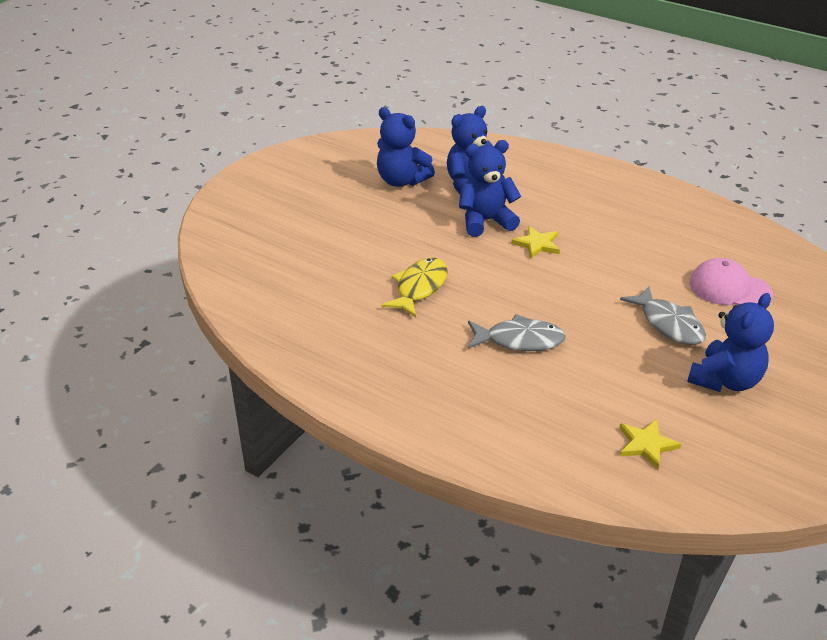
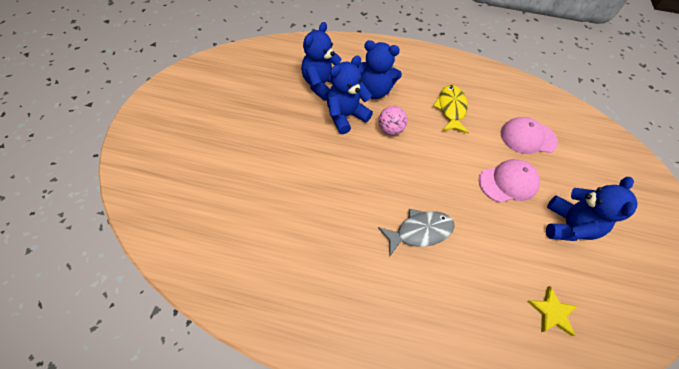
camera: 25 degrees left, 20 degrees up
blue teddy bear [377,107,435,187] -> blue teddy bear moved to [357,40,402,99]
yellow fish [381,257,448,317] -> yellow fish moved to [433,85,469,133]
yellow star [511,226,560,259] -> pink ball [378,106,408,135]
grey fish [620,286,706,345] -> pink cap [479,159,540,203]

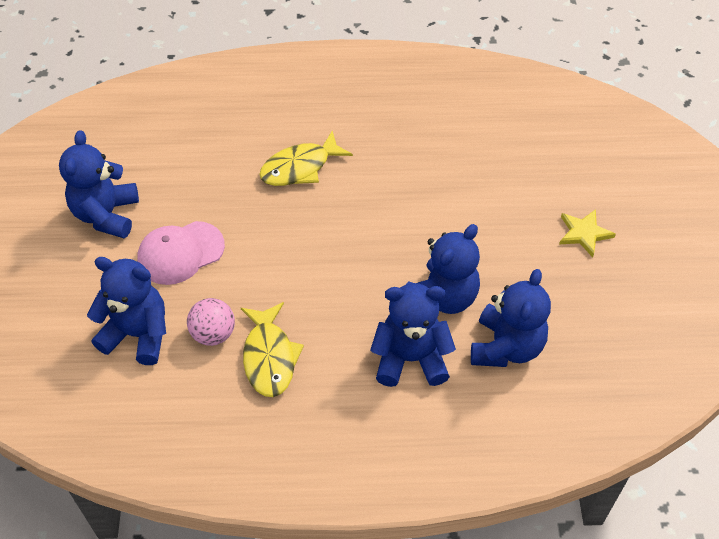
camera: 170 degrees right, 5 degrees down
pink ball [378,106,408,135] -> pink ball moved to [187,298,235,346]
grey fish [378,209,455,256] -> yellow fish [259,130,353,186]
pink cap [501,117,558,154] -> blue teddy bear [87,257,166,365]
yellow star [527,286,577,336] -> yellow star moved to [559,209,616,257]

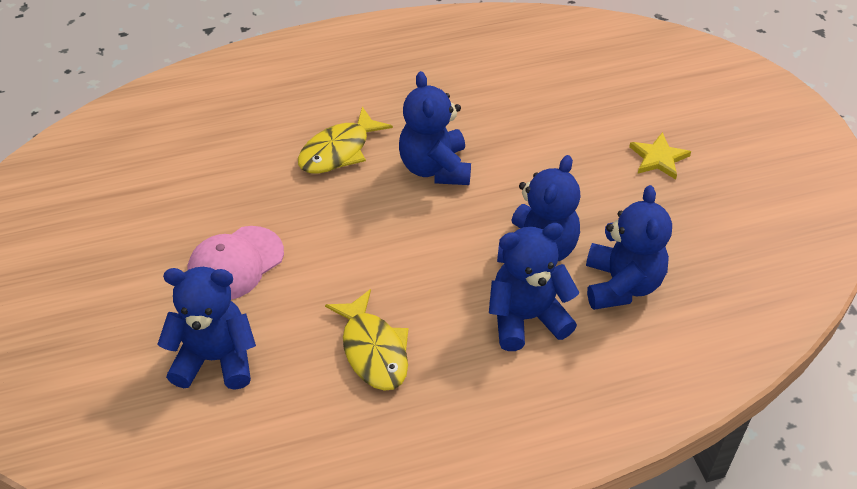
camera: 15 degrees left, 5 degrees down
blue teddy bear [59,130,139,238] -> blue teddy bear moved to [399,71,471,185]
pink ball [187,298,235,346] -> none

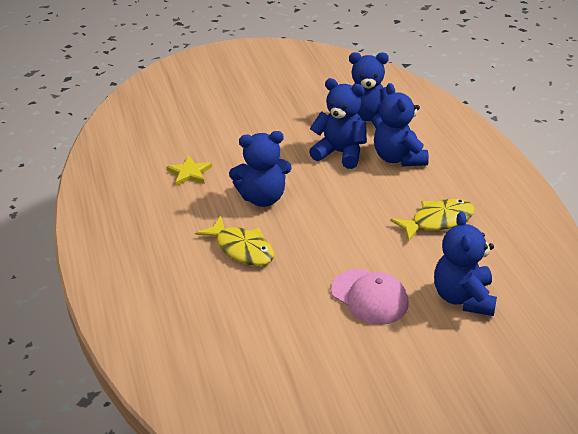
camera: 90 degrees left, 10 degrees down
yellow star [629,132,691,180] -> yellow star moved to [167,156,212,186]

